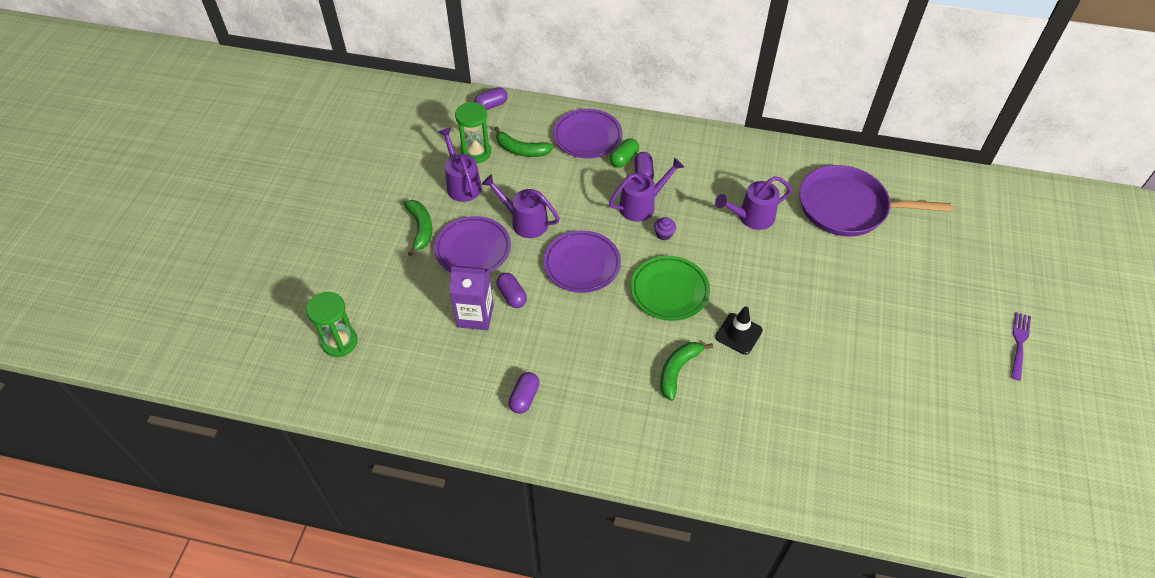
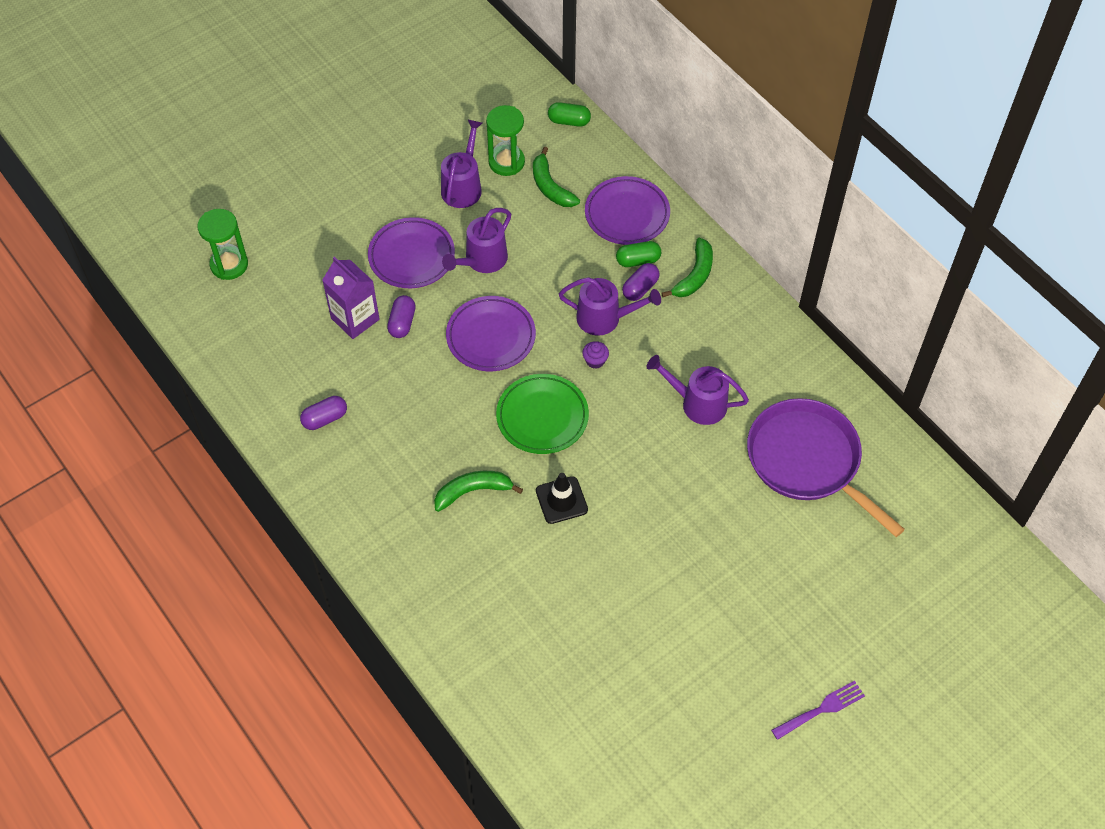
camera: 40 degrees right, 5 degrees up
green banana [404,200,432,256] -> green banana moved to [662,238,713,297]
purple capsule [474,87,508,110] -> green capsule [548,102,591,127]
purple watering can [482,174,560,238] -> purple watering can turned 120 degrees counterclockwise [442,208,511,273]

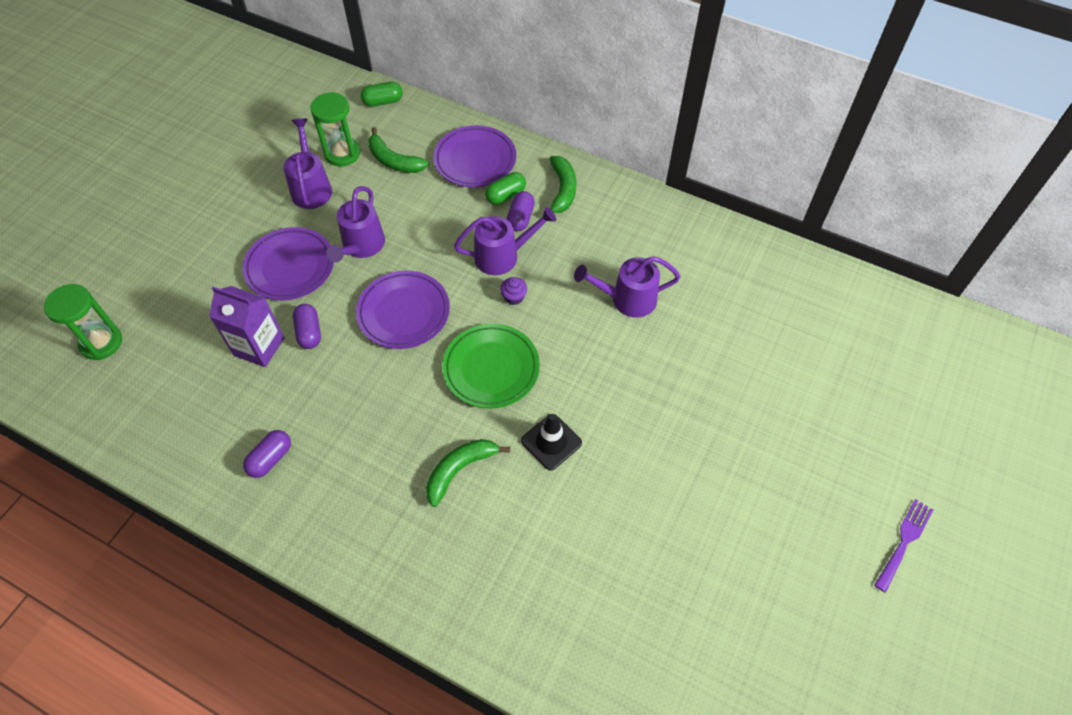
camera: 25 degrees left, 0 degrees up
purple pan [747,398,905,537] -> none

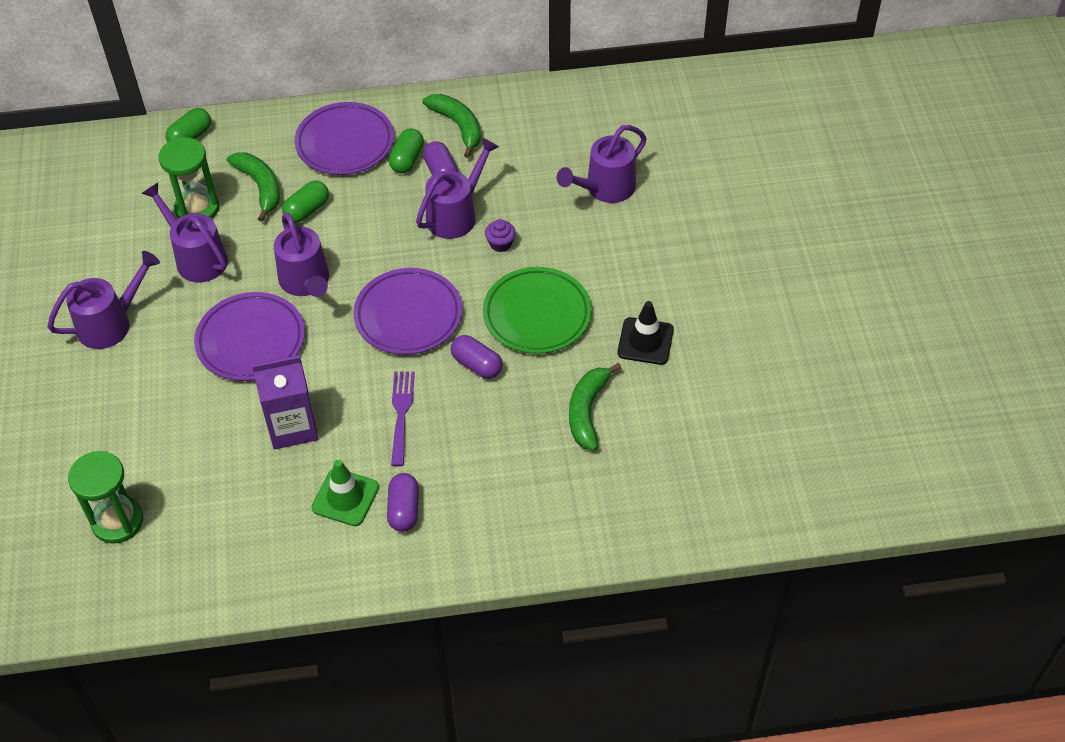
camera: 35 degrees left, 5 degrees down
purple capsule [293,304,321,349] -> purple capsule moved to [451,335,503,379]
green banana [368,127,429,173] -> green banana turned 120 degrees counterclockwise [227,152,280,222]
purple fork [874,499,933,593] -> purple fork moved to [391,371,415,466]
none -> purple watering can [47,251,160,349]
none -> green capsule [282,181,329,223]
none -> green traffic cone [312,460,379,526]

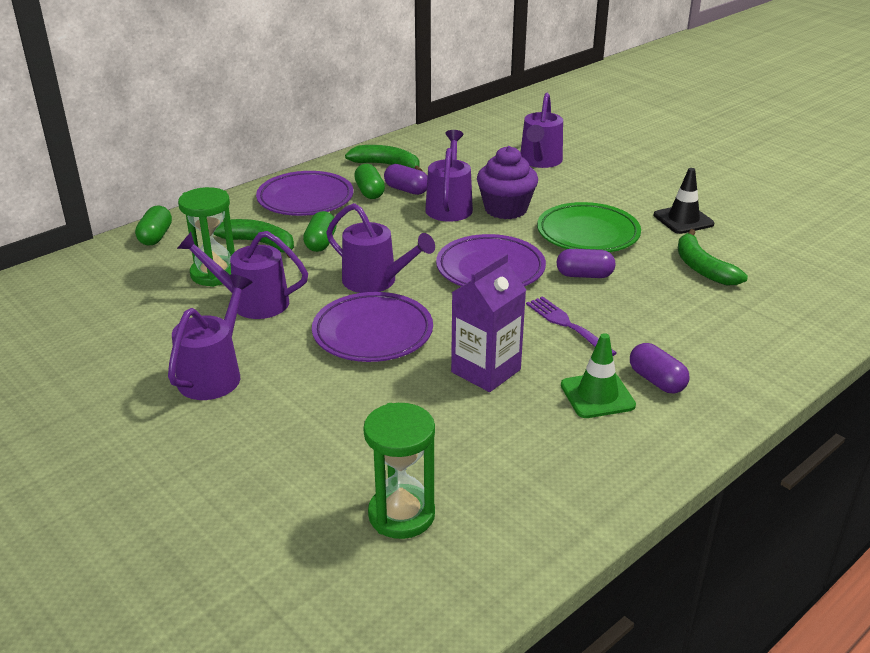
camera: 35 degrees left, 20 degrees down
purple cupcake [485,219,516,252] -> purple cupcake [477,146,538,219], size x2.10

